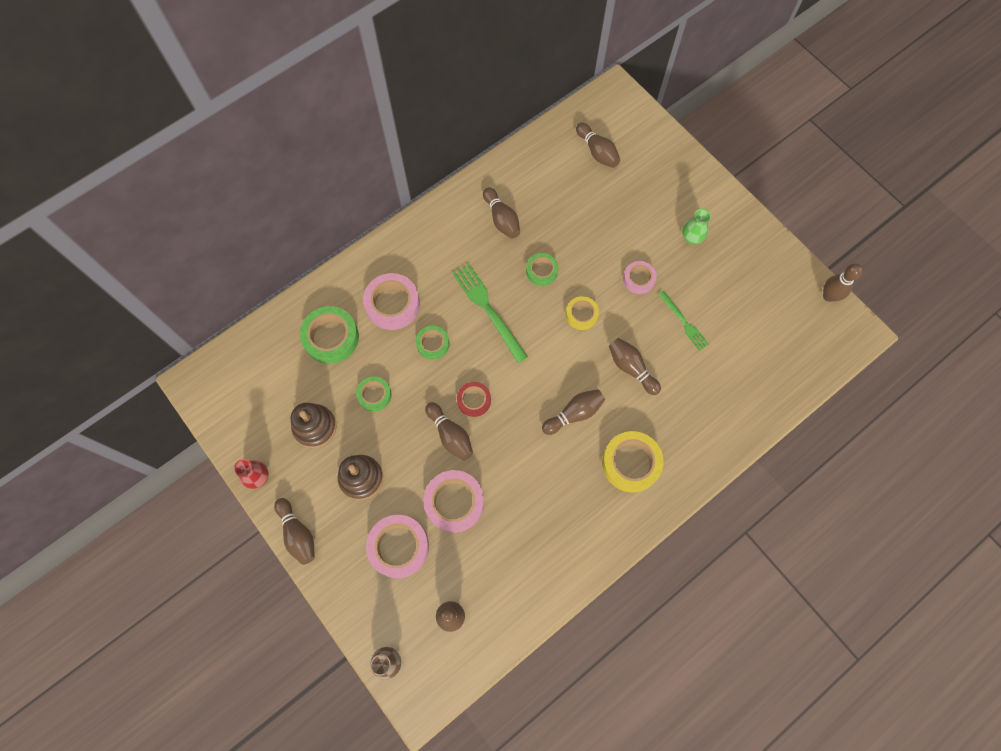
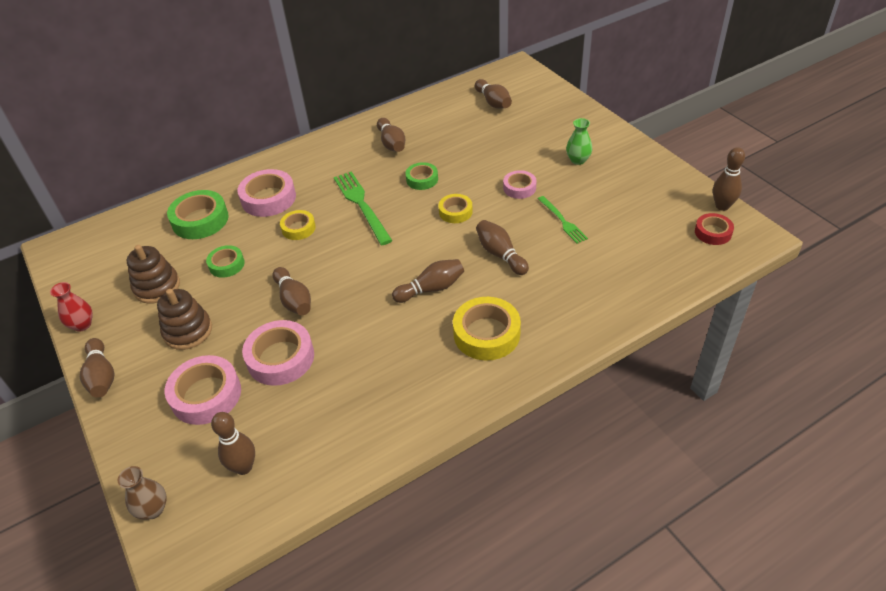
camera: 10 degrees right, 25 degrees down
green tape [416,326,449,360] -> yellow tape [280,210,316,240]
red tape [457,382,491,417] -> red tape moved to [695,213,734,245]

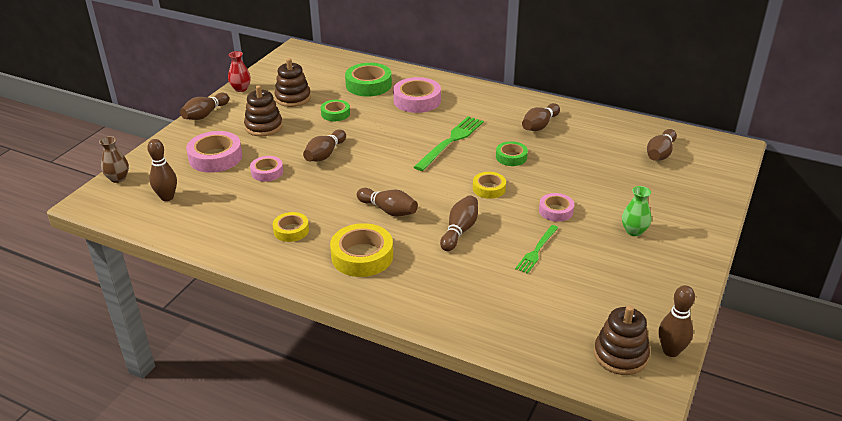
camera: 55 degrees right, 10 degrees down
pink tape [242,320,314,386] -> pink tape [250,156,284,181], size x0.59
yellow tape [280,210,316,240] -> yellow tape moved to [273,212,309,242]
red tape [695,213,734,245] -> brown stacking toy [594,305,650,375]

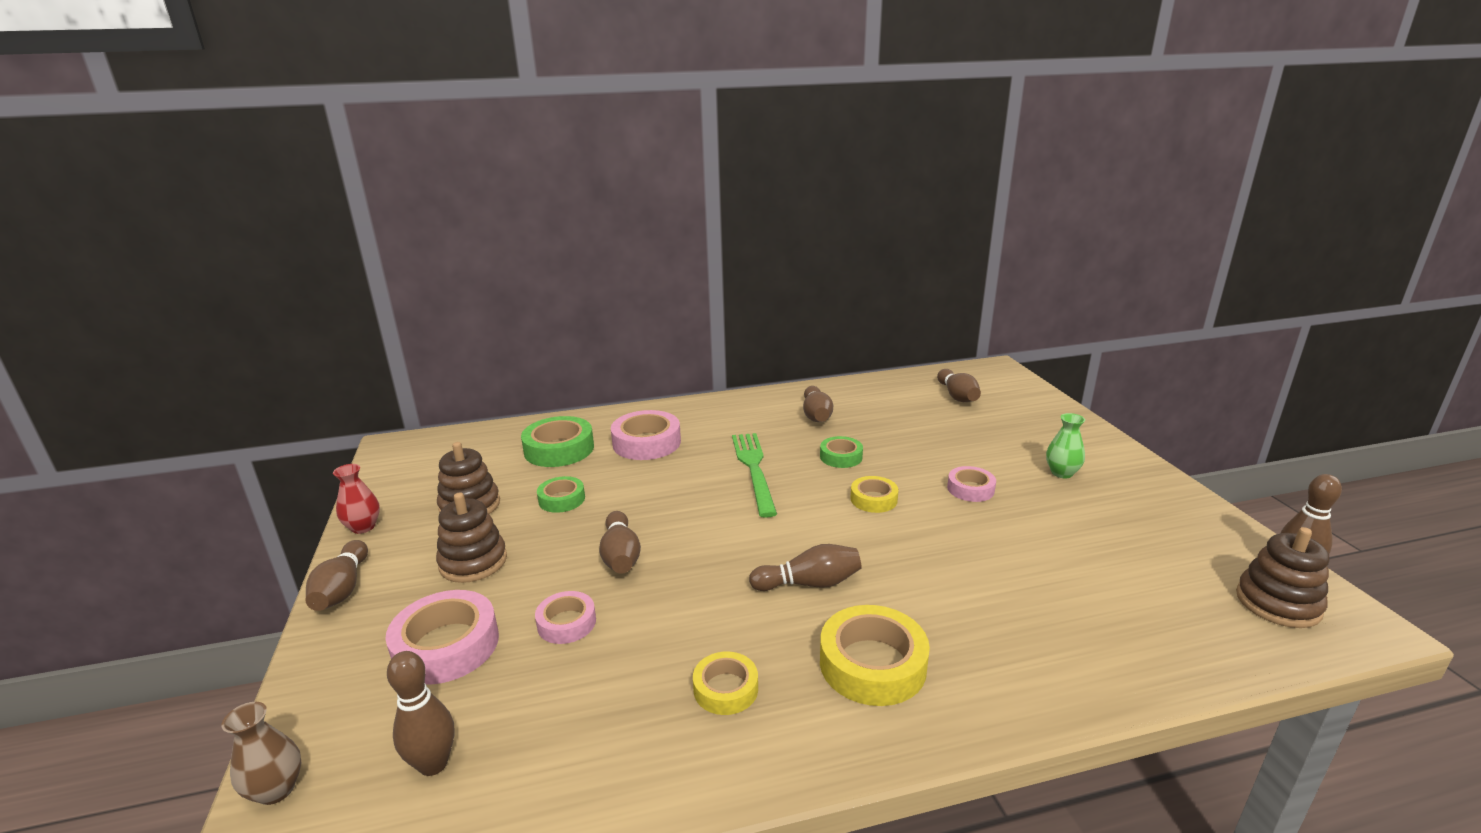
camera: 40 degrees left, 10 degrees down
brown bowling pin [440,195,478,251] -> none
green fork [515,225,558,274] -> none

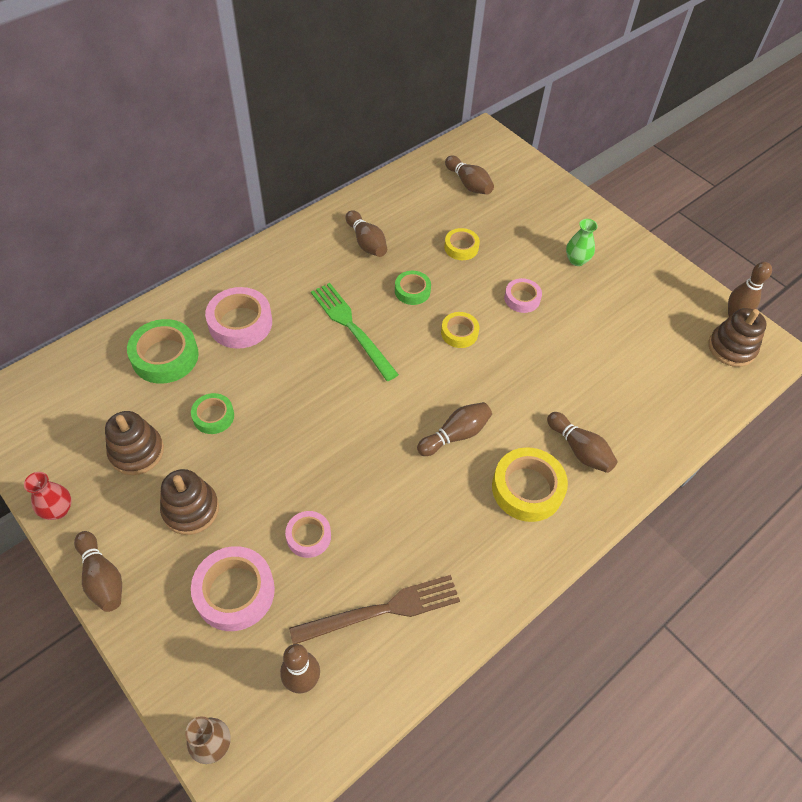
camera: 30 degrees left, 30 degrees up
brown bowling pin [599,511,641,574] -> brown bowling pin moved to [547,412,618,473]
yellow tape [693,651,758,715] -> yellow tape moved to [444,228,480,260]
none -> brown fork [289,575,460,644]

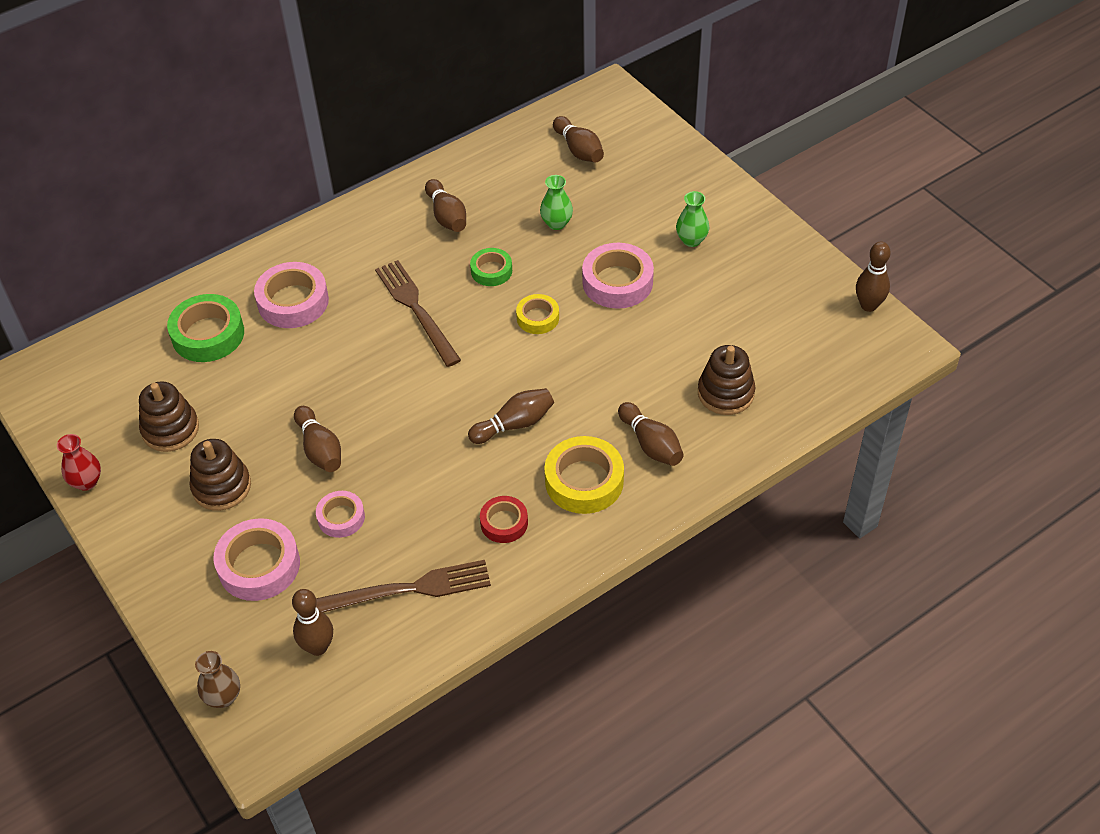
camera: 10 degrees right, 5 degrees down
brown bowling pin [74,531,122,612] -> brown bowling pin moved to [294,406,341,472]
green tape [191,393,234,434] -> none
green fork [311,283,399,381] -> brown fork [375,260,461,367]
yellow tape [444,228,480,260] -> green vase [540,175,573,230]
pink tape [504,278,542,313] -> pink tape [582,243,654,309], size x1.69
brown stacking toy [709,308,767,367] -> brown stacking toy moved to [698,345,755,415]
none -> red tape [480,496,528,543]

